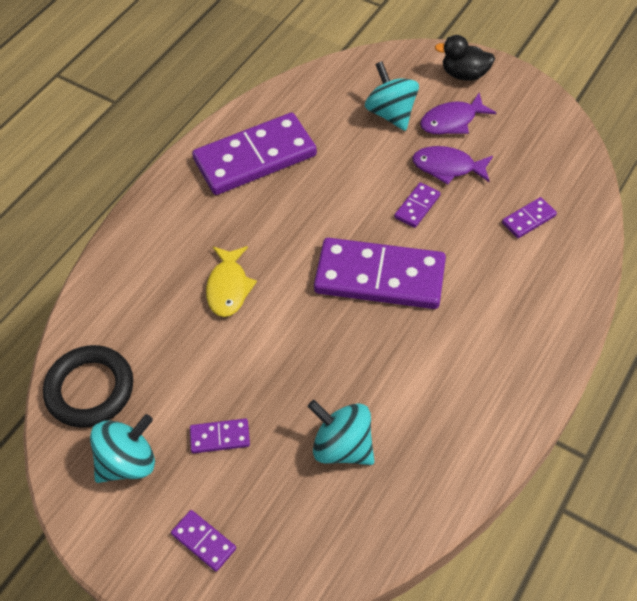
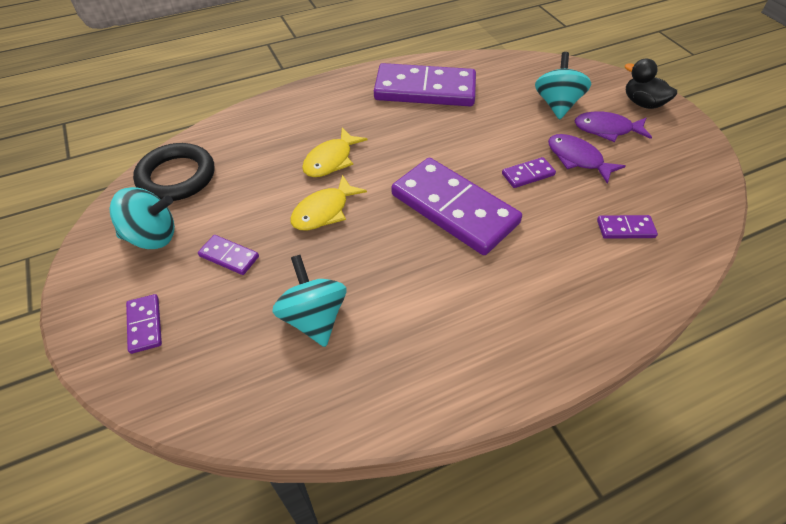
camera: 30 degrees right, 5 degrees down
none -> yellow fish [290,175,367,230]

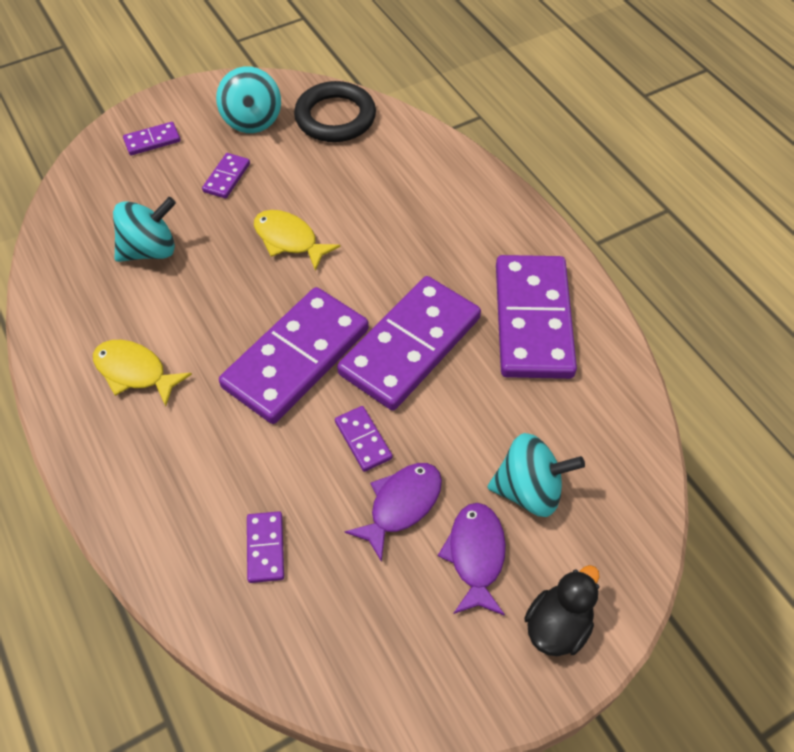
camera: 85 degrees right, 5 degrees up
yellow fish [302,128,367,177] -> yellow fish moved to [93,340,192,406]
none -> purple domino [337,276,481,410]

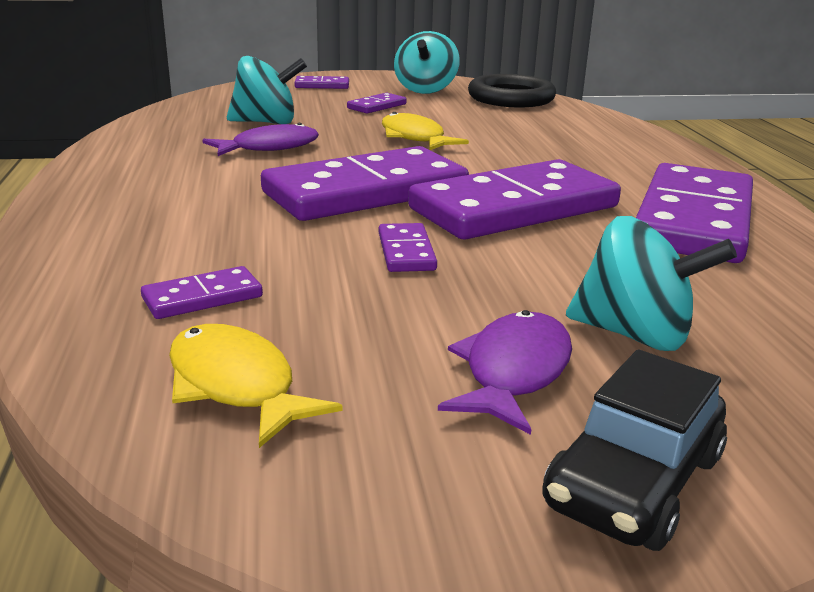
camera: 20 degrees right, 30 degrees down
yellow fish [93,340,192,406] -> yellow fish moved to [169,324,343,448]
purple domino [247,511,284,583] -> purple domino turned 45 degrees clockwise [141,266,263,319]
purple fish [344,463,442,562] -> purple fish moved to [203,122,319,156]
black duck [524,565,600,656] -> black car [542,350,727,551]

